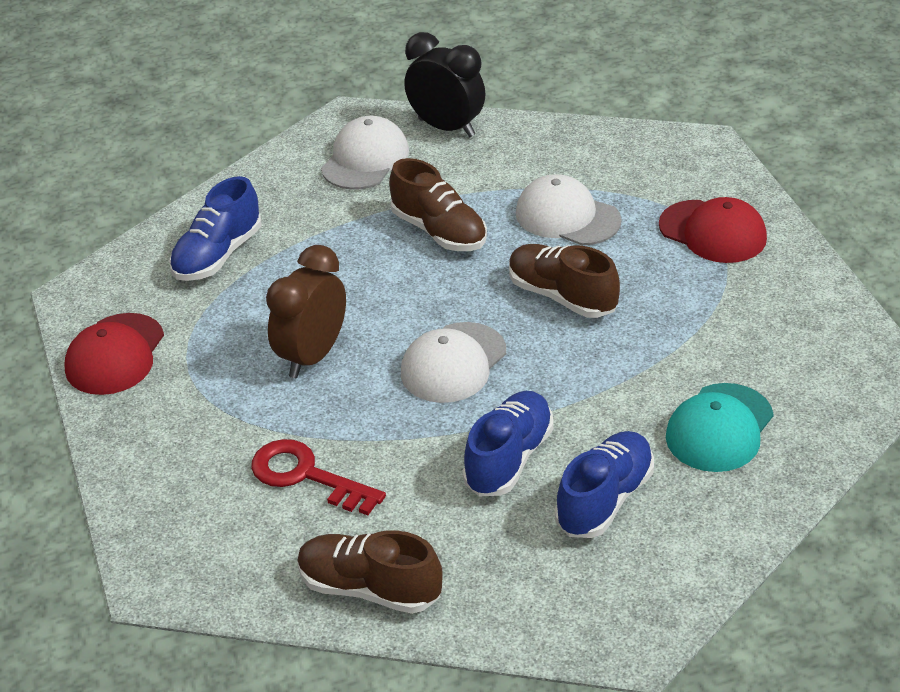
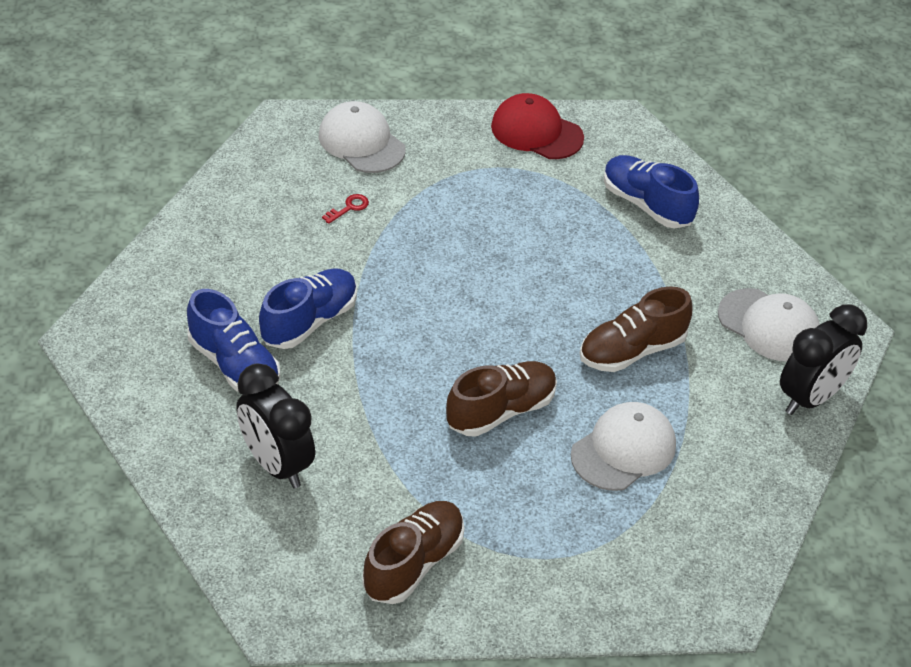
camera: 100 degrees right, 5 degrees up
red key [251,439,386,515] -> red key [322,194,369,224], size x0.46
brown clock [266,245,346,378] -> none
brown shoe [297,530,443,614] -> brown shoe moved to [362,501,465,604]
white cap [401,322,506,403] -> white cap moved to [319,101,406,173]
blue shoe [462,391,554,497] -> blue shoe turned 90 degrees counterclockwise [259,268,357,349]
red cap [659,197,767,263] -> none
turquoise cap [666,383,774,472] -> black clock [236,363,315,488]

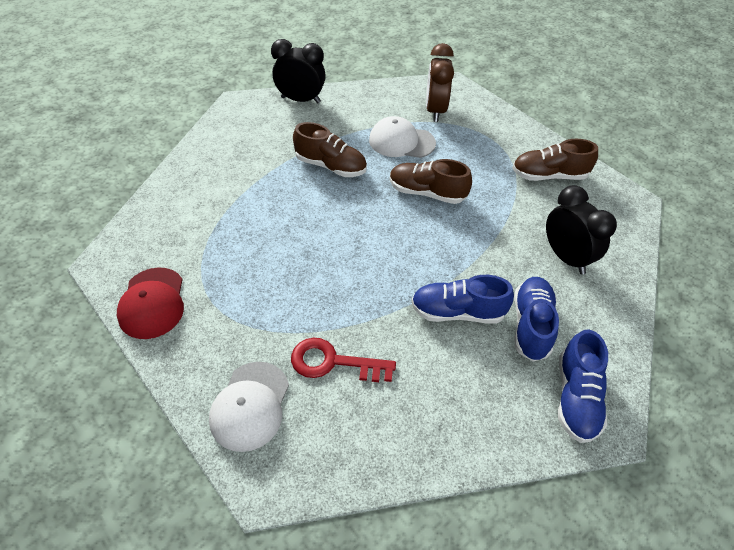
camera: 125 degrees left, 5 degrees up
black clock [236,363,315,488] -> black clock turned 45 degrees counterclockwise [546,185,617,274]
red key [322,194,369,224] -> red key [291,338,396,382], size x2.18
blue shoe [604,155,699,228] -> blue shoe moved to [558,330,608,443]
white cap [718,288,820,362] -> none
none -> brown clock [426,43,454,122]

